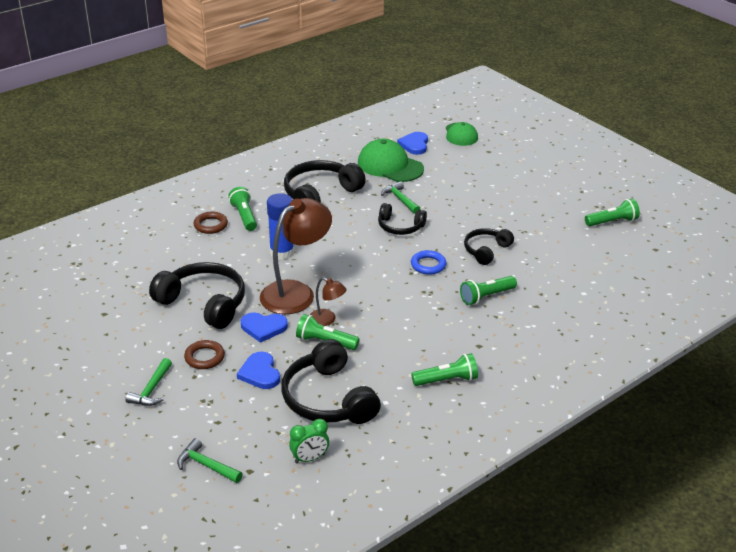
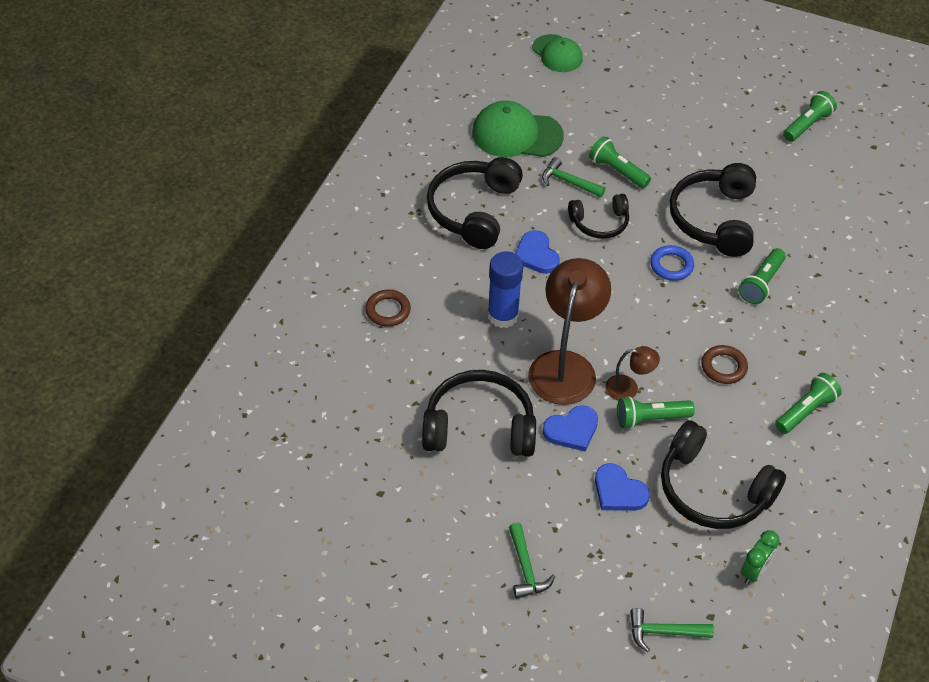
camera: 30 degrees left, 15 degrees up
brown ring [184,340,225,369] -> brown ring moved to [702,345,748,384]
green flashlight [228,187,257,231] -> green flashlight moved to [589,136,651,189]
blue heart [397,132,428,155] -> blue heart moved to [515,230,560,274]
black headphones [464,228,514,265] -> black headphones [670,163,756,257], size x1.69

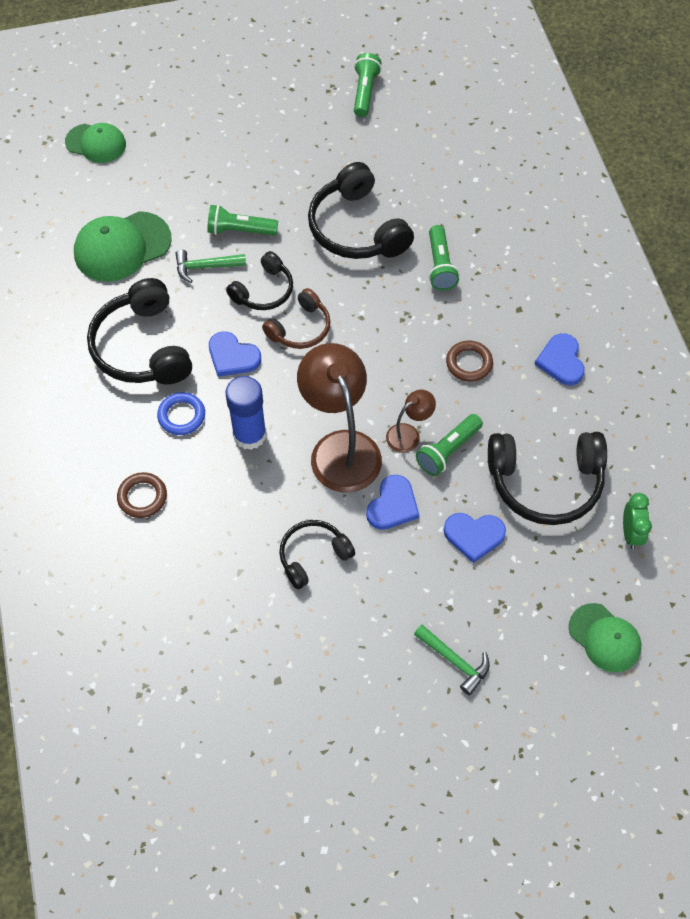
camera: 35 degrees left, 10 degrees up
black headphones [422,370,536,457] -> black headphones [279,520,355,589], size x0.59
green hammer [630,608,714,652] -> green cap [569,603,642,672]
blue ring [650,245,694,281] -> blue ring moved to [157,392,205,435]
green flashlight [775,373,842,434] -> blue heart [534,333,585,385]
none -> brown headphones [262,288,331,349]

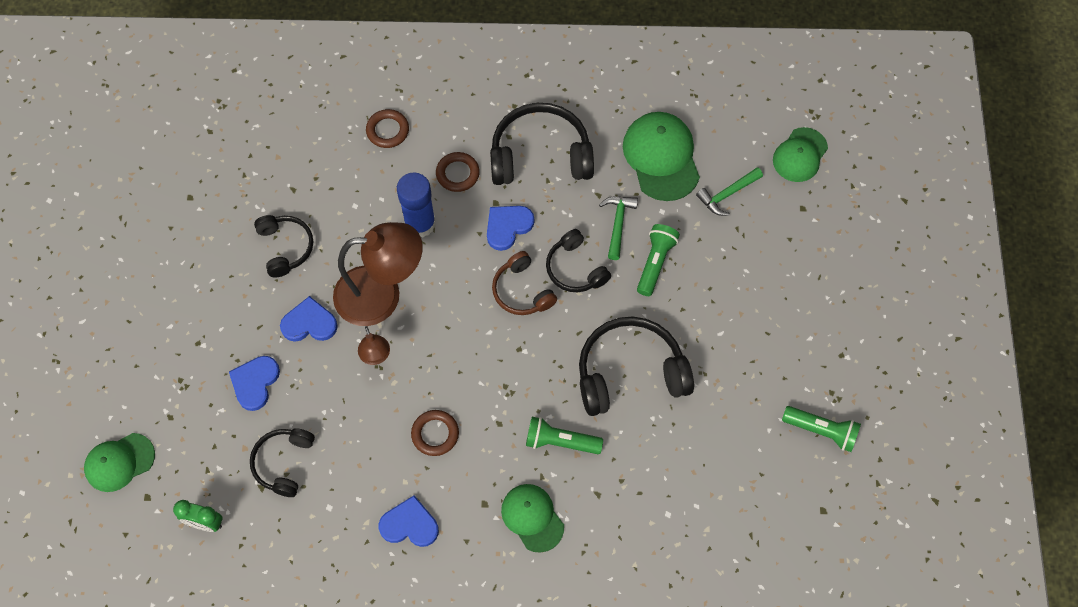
camera: 105 degrees right, 5 degrees up
blue ring [157,392,205,435] -> brown ring [436,152,480,192]
blue heart [366,475,419,530] -> blue heart turned 135 degrees clockwise [280,296,338,342]
green hammer [414,625,490,696] -> green hammer moved to [696,167,763,216]
green flashlight [416,414,483,476] -> none
black headphones [488,432,607,525] -> black headphones [250,429,315,497], size x0.59
none -> green cap [501,484,564,553]

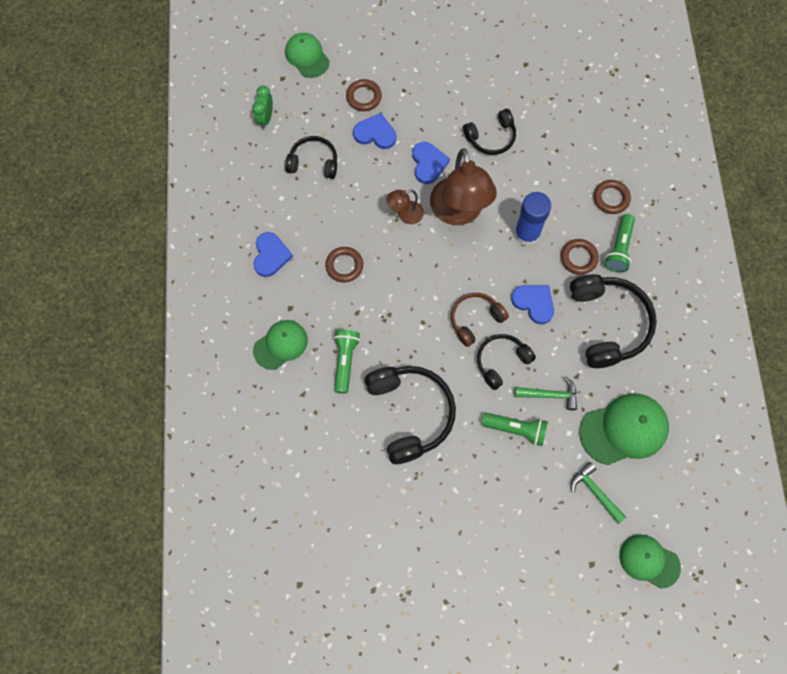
camera: 85 degrees right, 5 degrees up
green flashlight [782,406,861,452] -> green flashlight moved to [605,214,635,272]
none -> brown ring [346,79,382,111]

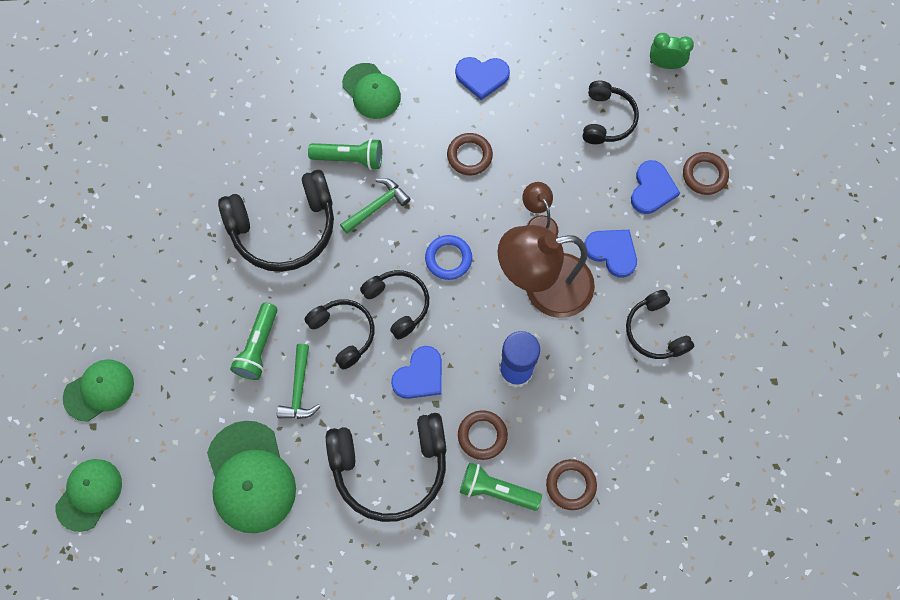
camera: 90 degrees right, 0 degrees up
green cap [285,33,329,78] -> green cap moved to [63,359,134,421]
blue heart [412,142,450,184] -> blue heart turned 135 degrees counterclockwise [584,230,637,278]
brown headphones [451,293,509,347] -> black headphones [360,270,429,340]
green hammer [571,462,626,524] -> green hammer moved to [340,178,410,234]
none -> blue ring [425,235,472,280]

